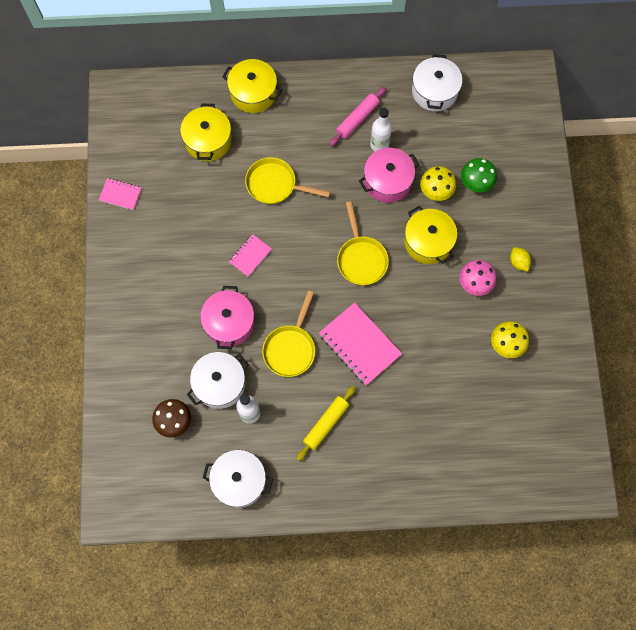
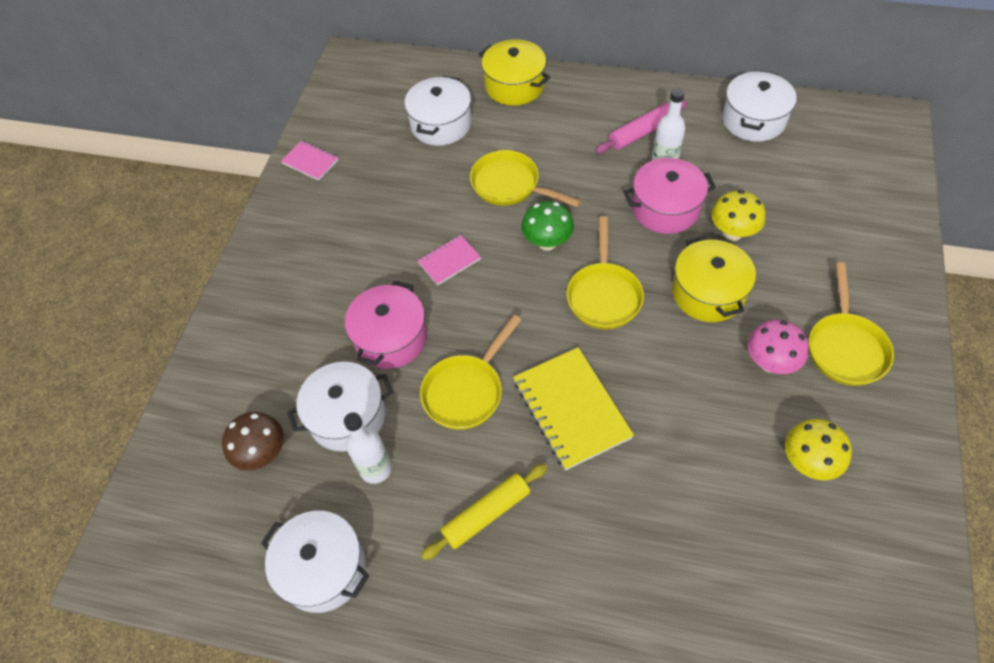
camera: 20 degrees right, 15 degrees down
yellow pot [180,104,232,161] -> white pot [404,76,472,146]
pink notebook [319,303,402,385] -> yellow notebook [513,347,634,470]
green mushroom [461,158,497,193] -> green mushroom moved to [521,201,574,251]
yellow lemon [510,247,531,271] -> yellow pan [809,262,894,386]

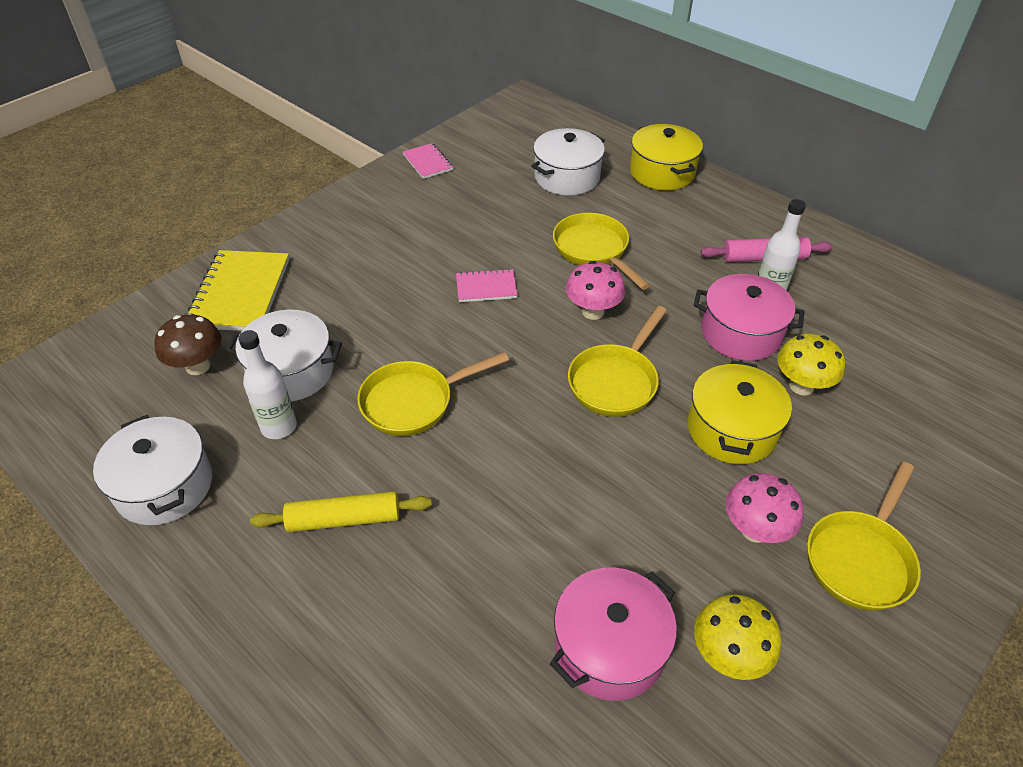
camera: 25 degrees right, 10 degrees down
pink pot [345,280,427,369] -> pink pot moved to [550,567,677,701]
yellow notebook [513,347,634,470] -> yellow notebook moved to [185,250,289,331]
green mushroom [521,201,574,251] -> pink mushroom [566,261,625,320]
white pot [722,70,797,142] -> none

